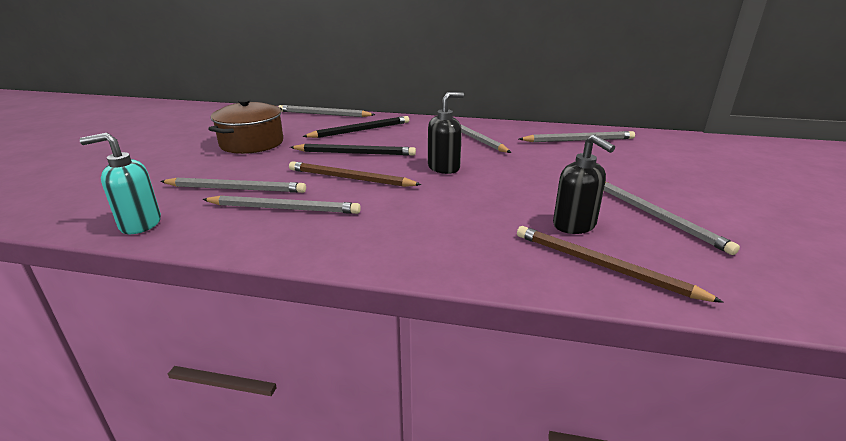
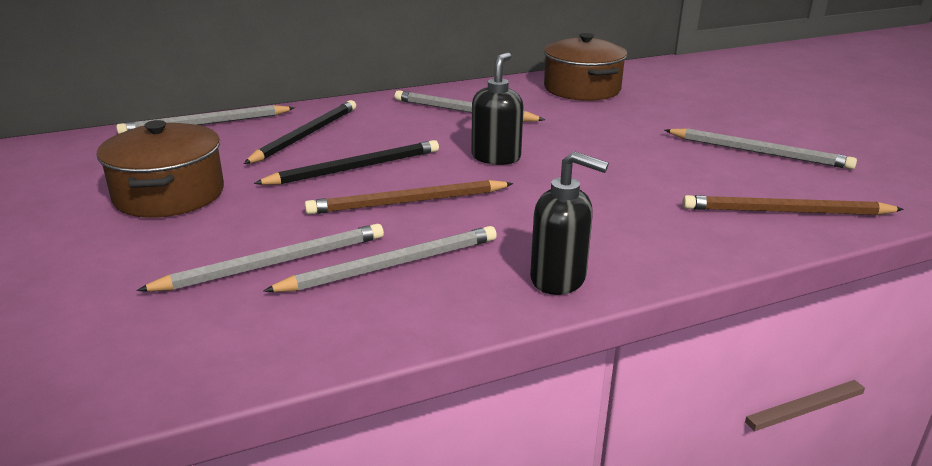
camera: 35 degrees left, 0 degrees up
turquoise soap dispenser [80,133,161,234] -> none
grey pencil [519,131,635,142] -> brown pot [544,33,627,101]
black soap dispenser [553,134,615,234] -> black soap dispenser moved to [530,151,609,295]

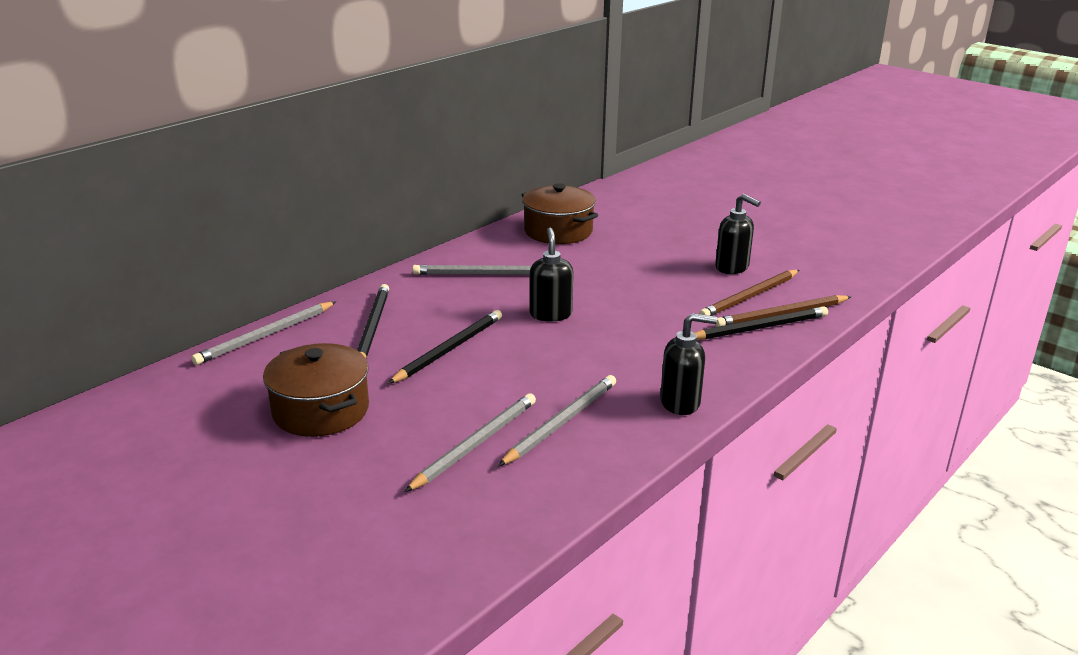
camera: 25 degrees left, 0 degrees up
brown pencil [304,180,513,214] -> brown pencil moved to [699,270,799,316]
grey pencil [664,128,857,169] -> black soap dispenser [715,194,761,274]
none -> black pencil [695,306,828,340]

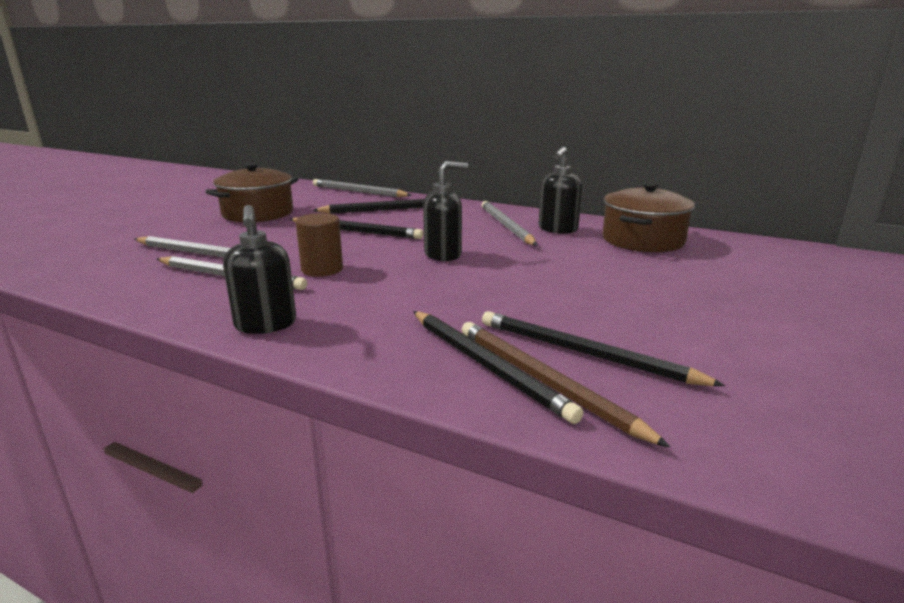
camera: 75 degrees right, 5 degrees down
brown pencil [699,270,799,316] -> black pencil [482,311,725,386]
black soap dispenser [715,194,761,274] -> black soap dispenser moved to [539,147,582,234]
none -> brown cylinder [296,213,343,277]

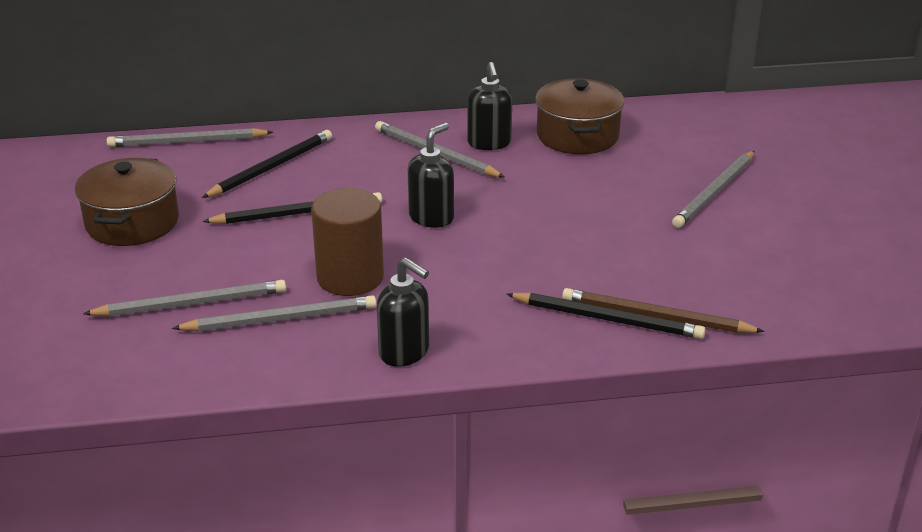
camera: 35 degrees left, 10 degrees up
brown cylinder [296,213,343,277] -> brown cylinder [311,188,384,296], size x1.51
black pencil [482,311,725,386] -> none
none -> grey pencil [672,151,754,228]

